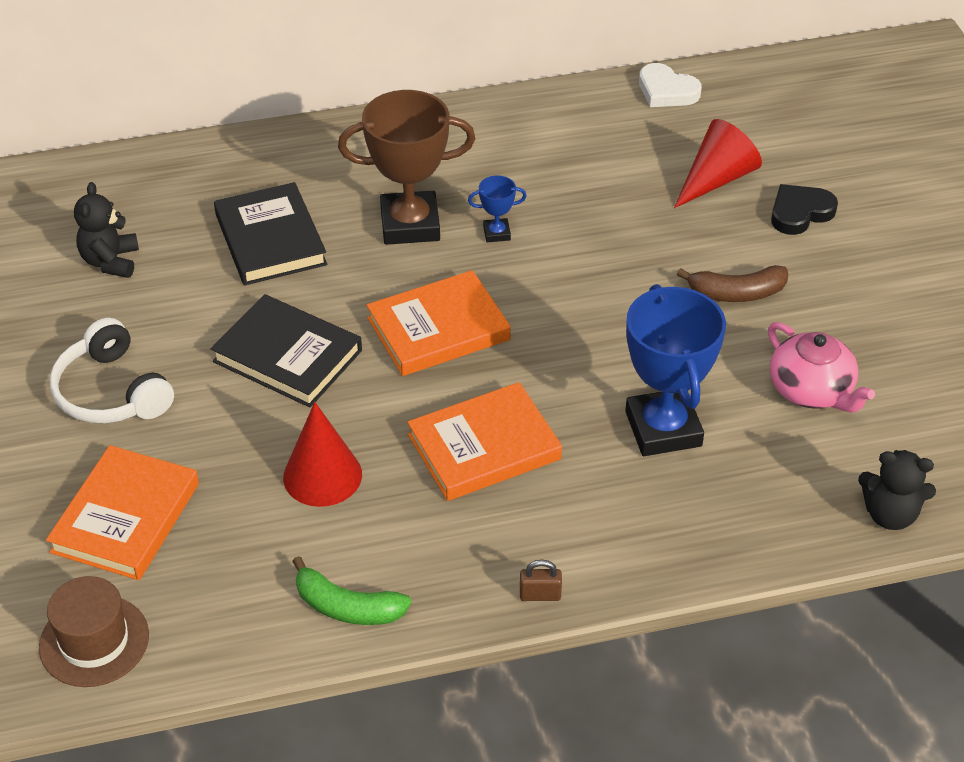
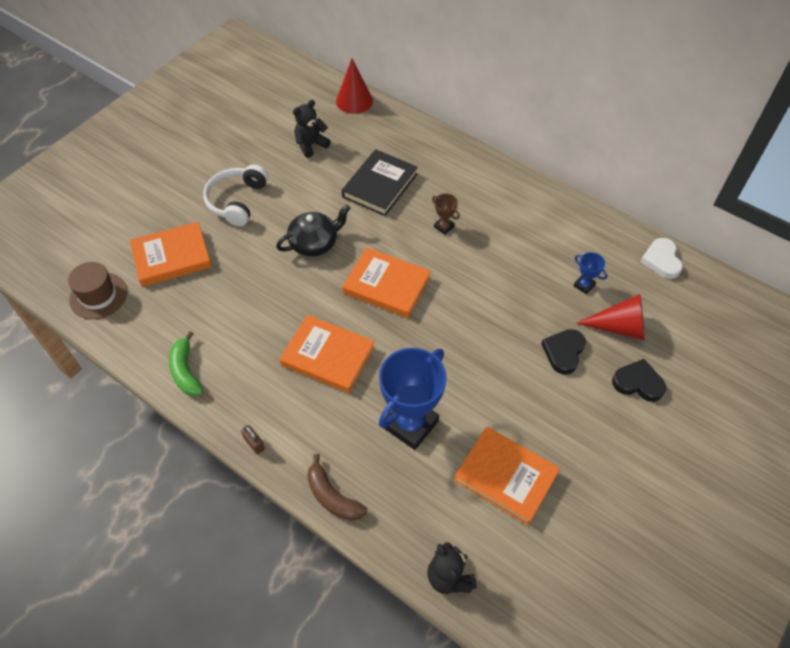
camera: 50 degrees right, 10 degrees up
black book [211,294,362,407] -> black teapot [276,205,351,257]
red cone [283,402,362,507] -> red cone moved to [336,59,373,114]
brown trophy [338,90,475,245] -> brown trophy [432,193,460,235], size x0.44
blue trophy [468,176,527,242] -> blue trophy moved to [574,252,608,294]
brown banana [677,265,788,302] -> brown banana moved to [307,454,367,521]
pink teapot [768,322,875,412] -> orange book [454,426,560,525]
none -> black heart [541,329,586,375]

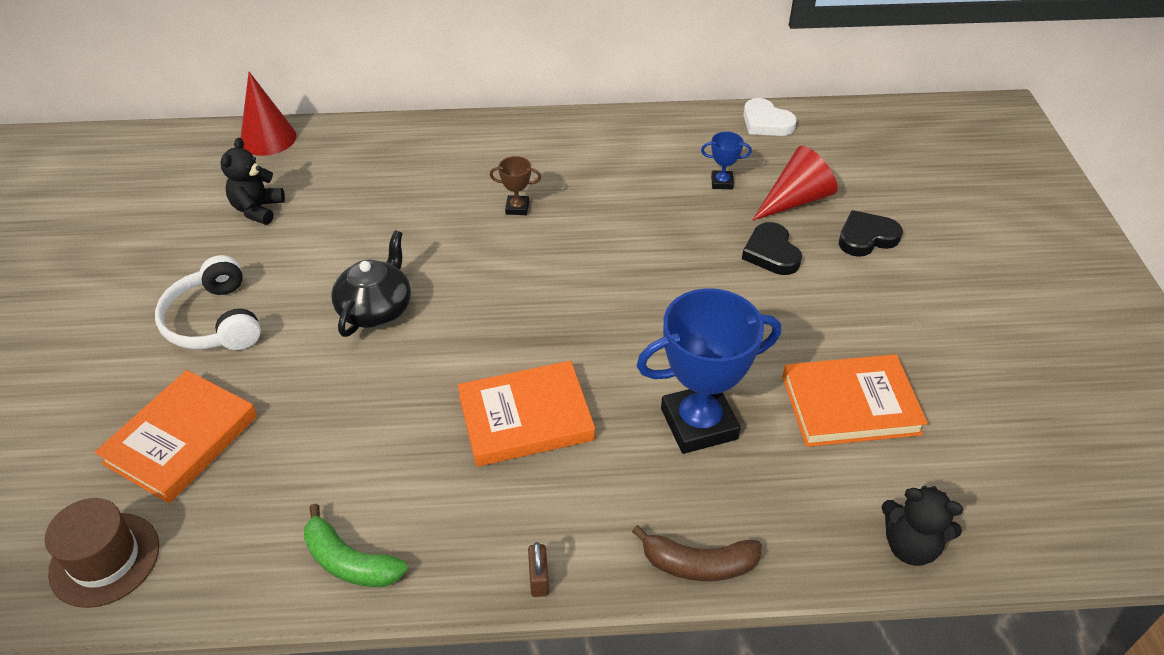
camera: 40 degrees left, 10 degrees down
brown padlock [241,425,265,455] -> brown padlock turned 75 degrees clockwise [528,542,549,597]
black book [342,149,418,216] -> none
orange book [342,247,431,318] -> none
blue trophy [379,348,447,450] -> blue trophy turned 75 degrees clockwise [636,288,781,454]

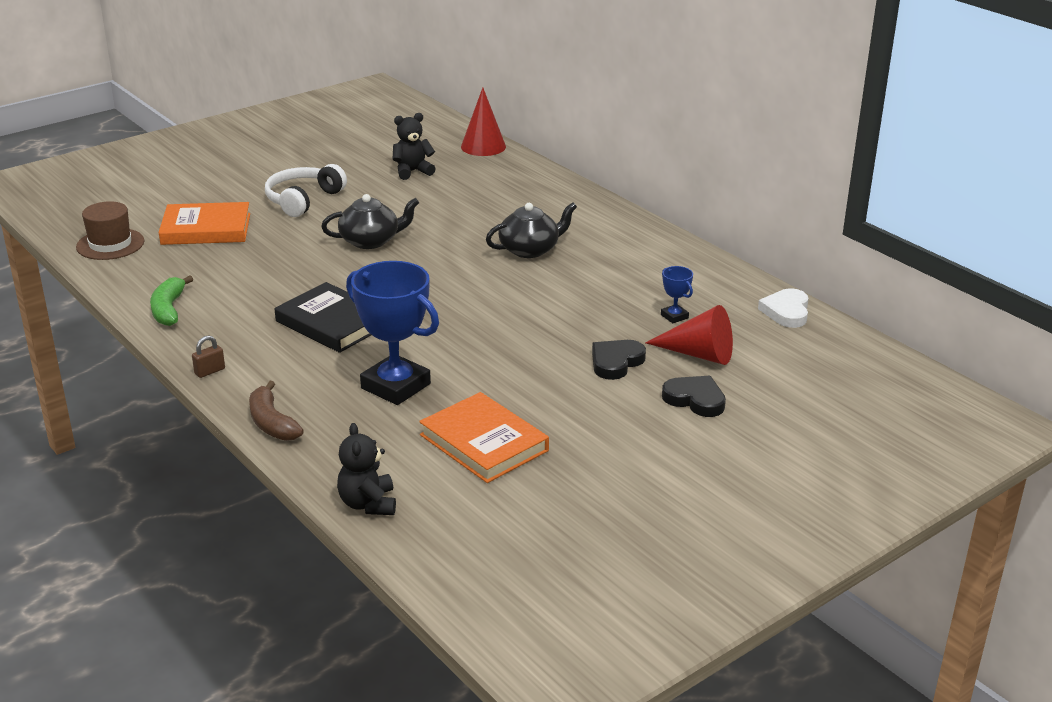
camera: 55 degrees right, 15 degrees down
orange book [458,361,595,466] -> black book [275,282,371,353]
brown trophy [490,156,541,215] -> black teapot [486,203,577,258]

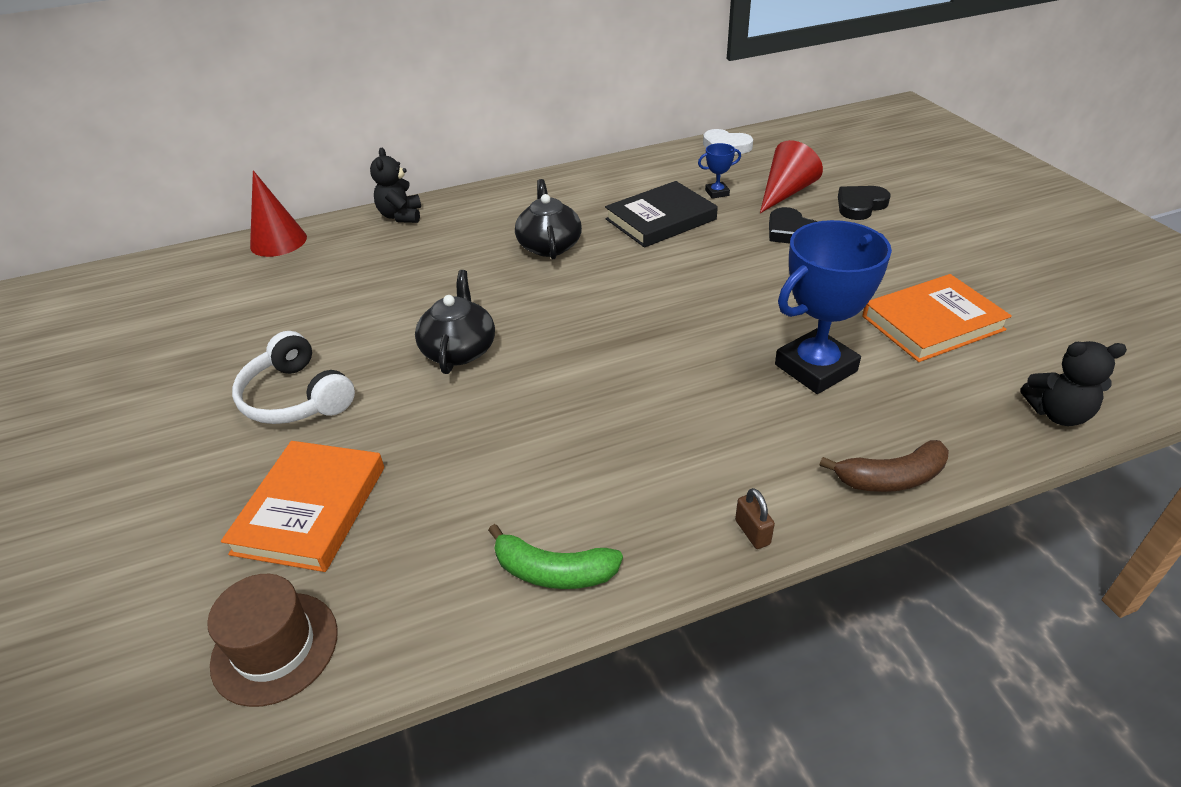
camera: 70 degrees left, 10 degrees up
black book [275,282,371,353] -> black book moved to [605,181,718,248]
black teddy bear [392,113,436,180] -> black teddy bear moved to [370,148,421,223]

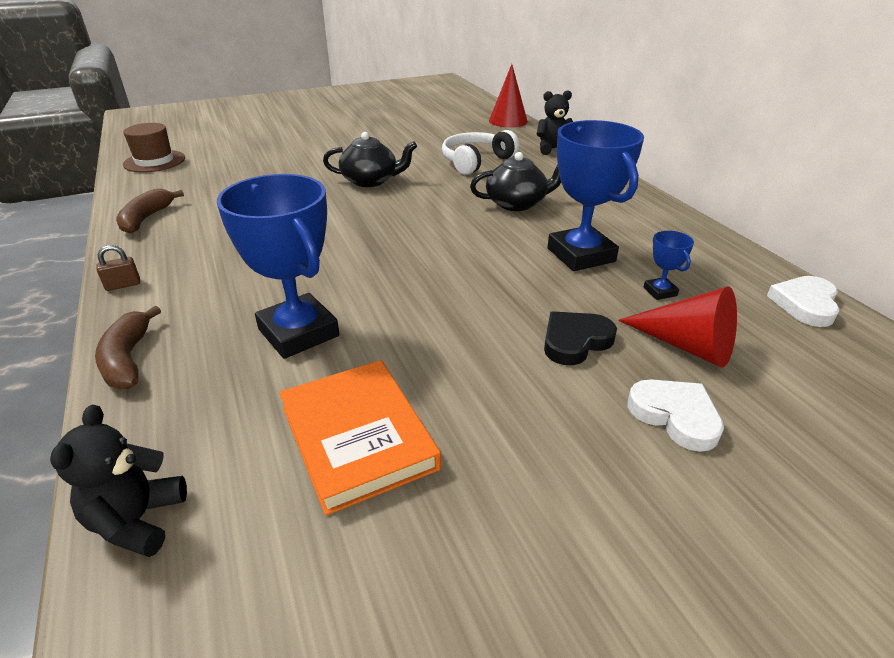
camera: 85 degrees right, 5 degrees down
orange book [221,441,384,572] -> none
white headphones [232,331,355,424] -> white headphones moved to [442,130,519,175]
green banana [488,524,623,589] -> brown banana [116,189,184,234]
black book [605,181,718,248] -> blue trophy [547,120,644,271]
black heart [838,186,890,220] -> white heart [627,379,724,452]

